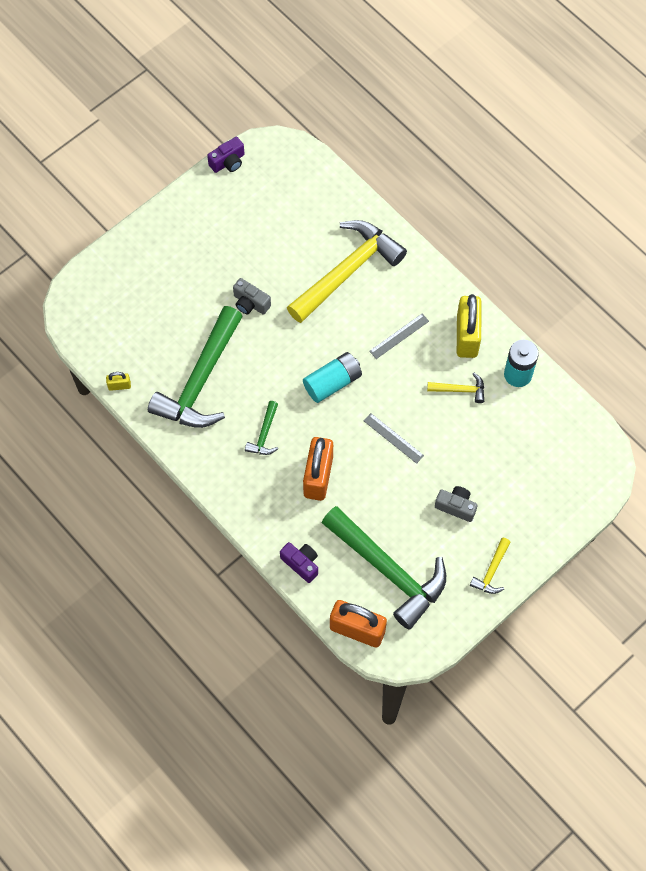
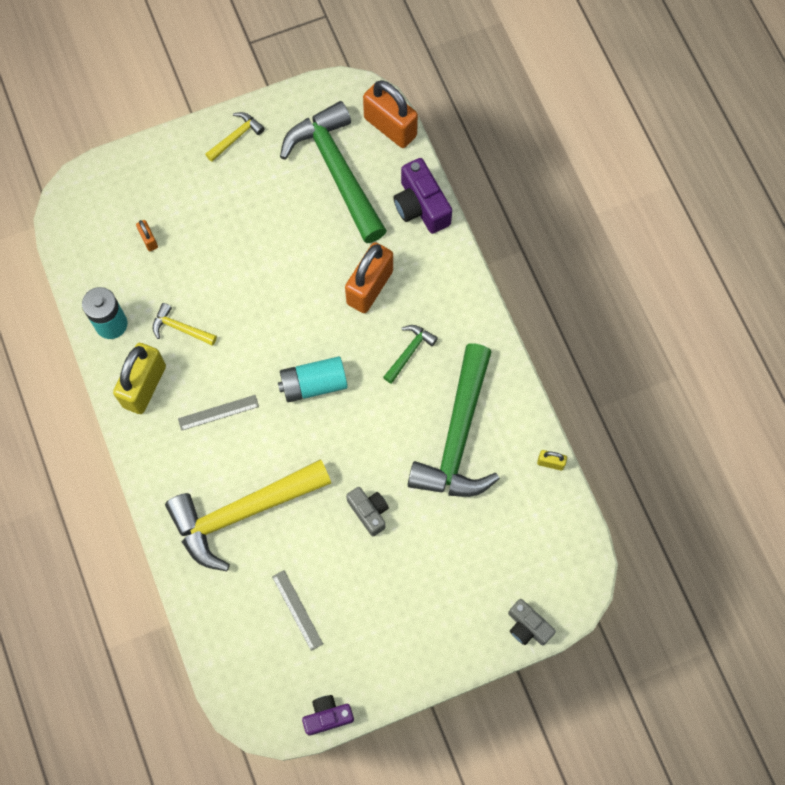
camera: 160 degrees left, 5 degrees up
green hammer [148,306,243,428] -> green hammer turned 150 degrees clockwise [408,344,499,497]
purple camera [280,542,318,583] -> purple camera [393,158,452,234], size x1.53
grey ruler [364,413,424,464] -> grey ruler moved to [272,570,323,651]
grey camera [435,486,478,522] -> grey camera moved to [508,599,556,645]
none -> orange padlock [136,220,158,251]

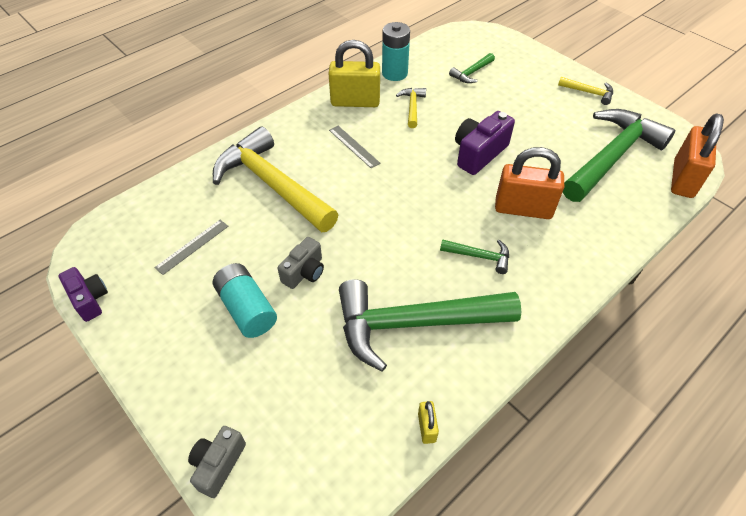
camera: 70 degrees right, 20 degrees down
orange padlock [136,220,158,251] -> green hammer [449,53,495,83]
turquoise battery [278,356,348,402] -> turquoise battery moved to [213,263,277,338]
purple camera [393,158,452,234] -> purple camera moved to [455,111,515,175]

